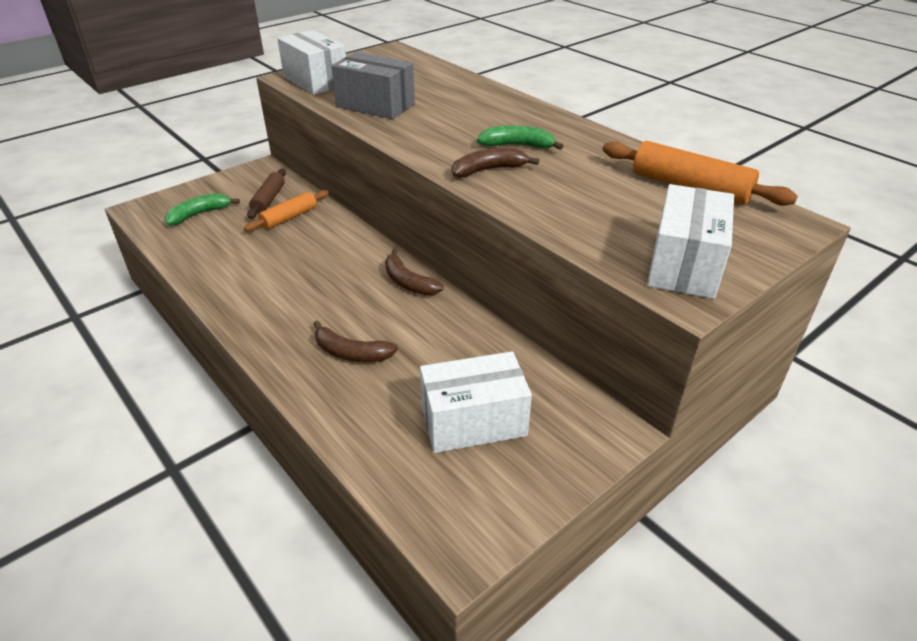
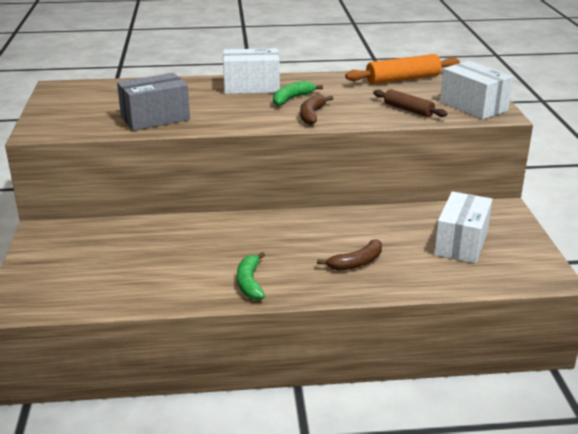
camera: 55 degrees left, 10 degrees down
green banana [164,193,240,226] -> green banana moved to [237,252,265,300]
orange rolling pin [244,190,329,232] -> none
brown rolling pin [247,169,286,219] -> brown rolling pin moved to [373,89,448,117]
white box [277,30,346,95] -> white box moved to [223,48,280,94]
brown banana [385,249,443,296] -> none

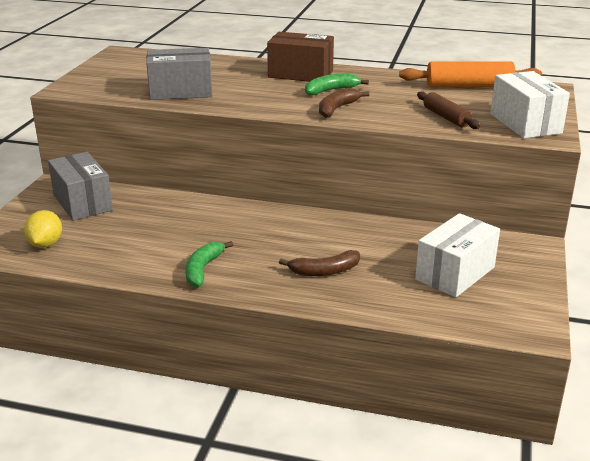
camera: 20 degrees right, 0 degrees up
white box [223,48,280,94] -> brown box [267,32,334,82]
none -> yellow lemon [24,210,62,248]
none -> grey box [48,152,113,221]

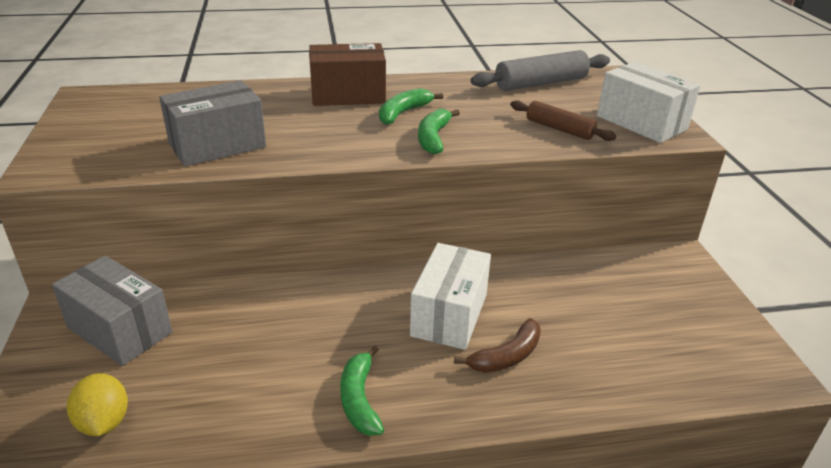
camera: 25 degrees left, 5 degrees up
brown banana [319,88,369,118] -> green banana [418,109,460,154]
orange rolling pin [399,61,542,87] -> grey rolling pin [471,50,610,91]
white box [415,213,500,297] -> white box moved to [410,243,491,350]

